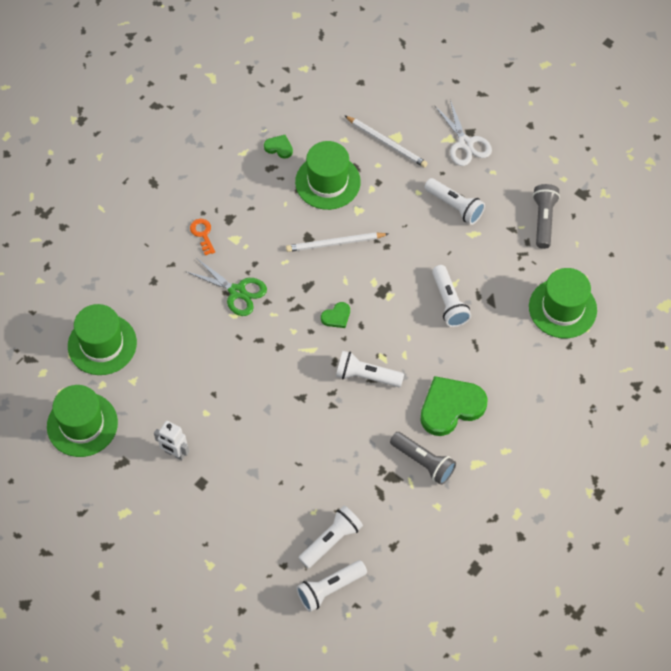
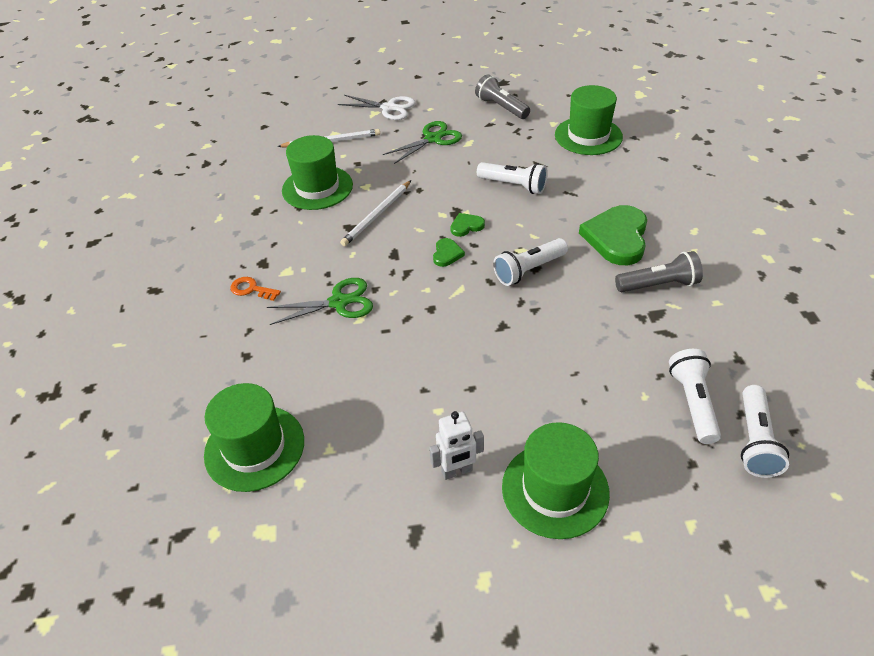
camera: 45 degrees left, 15 degrees down
green hat [47,385,118,457] -> green hat moved to [502,422,610,539]
green heart [264,135,293,159] -> green heart moved to [450,213,485,237]
white flashlight [424,178,485,225] -> green scissors [383,121,462,164]

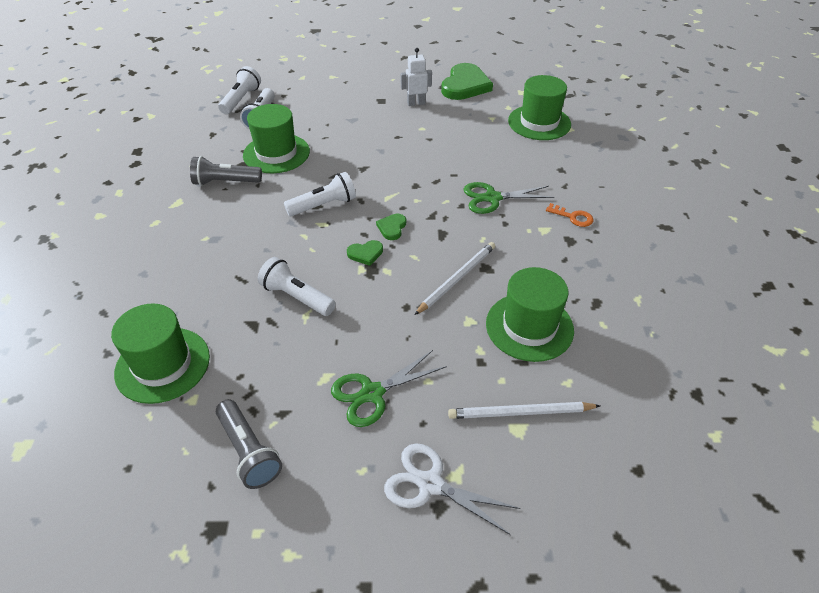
camera: 175 degrees left, 0 degrees up
green hat [502,422,610,539] -> green hat moved to [243,104,310,173]
green heart [579,205,647,265] -> green heart moved to [441,63,493,100]

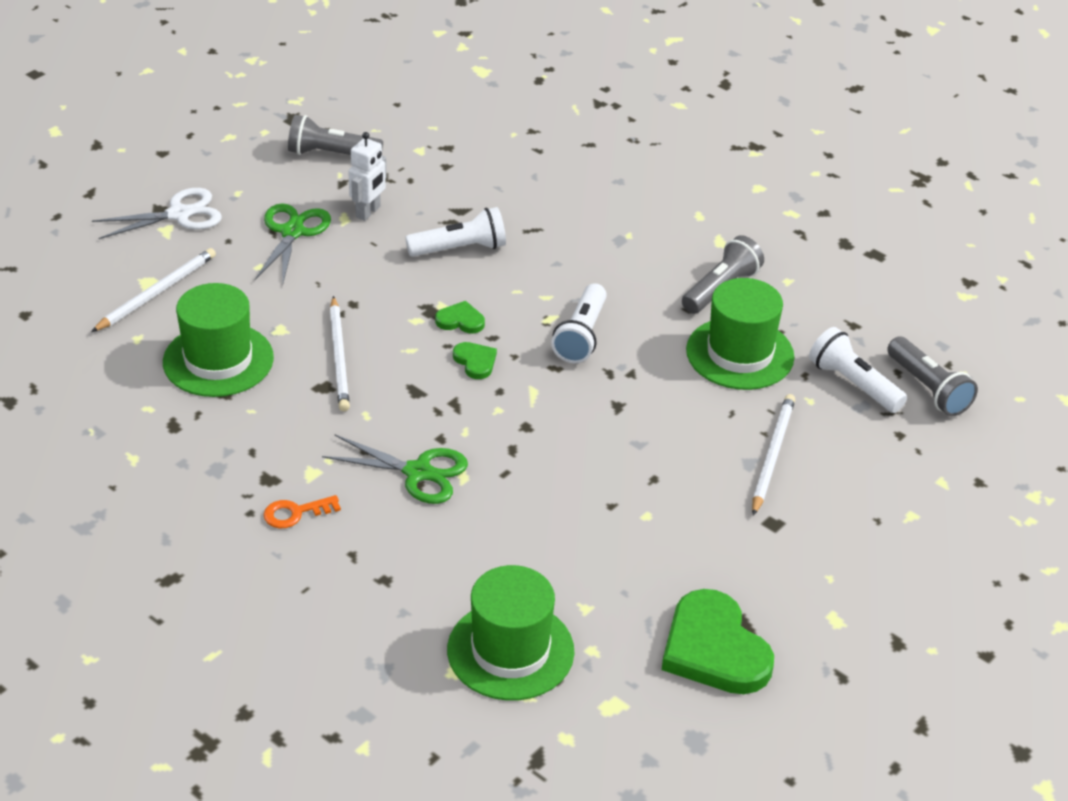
camera: 130 degrees right, 5 degrees down
green hat [111,304,210,404] -> none
white flashlight [218,66,261,114] -> grey flashlight [887,336,978,416]
green heart [347,240,383,266] -> green heart turned 75 degrees clockwise [435,301,485,333]
white robot [401,48,432,106] -> white robot moved to [348,132,387,221]
green scissors [463,182,554,214] -> green scissors turned 75 degrees clockwise [322,435,468,504]
none -> white pencil [752,394,795,516]

